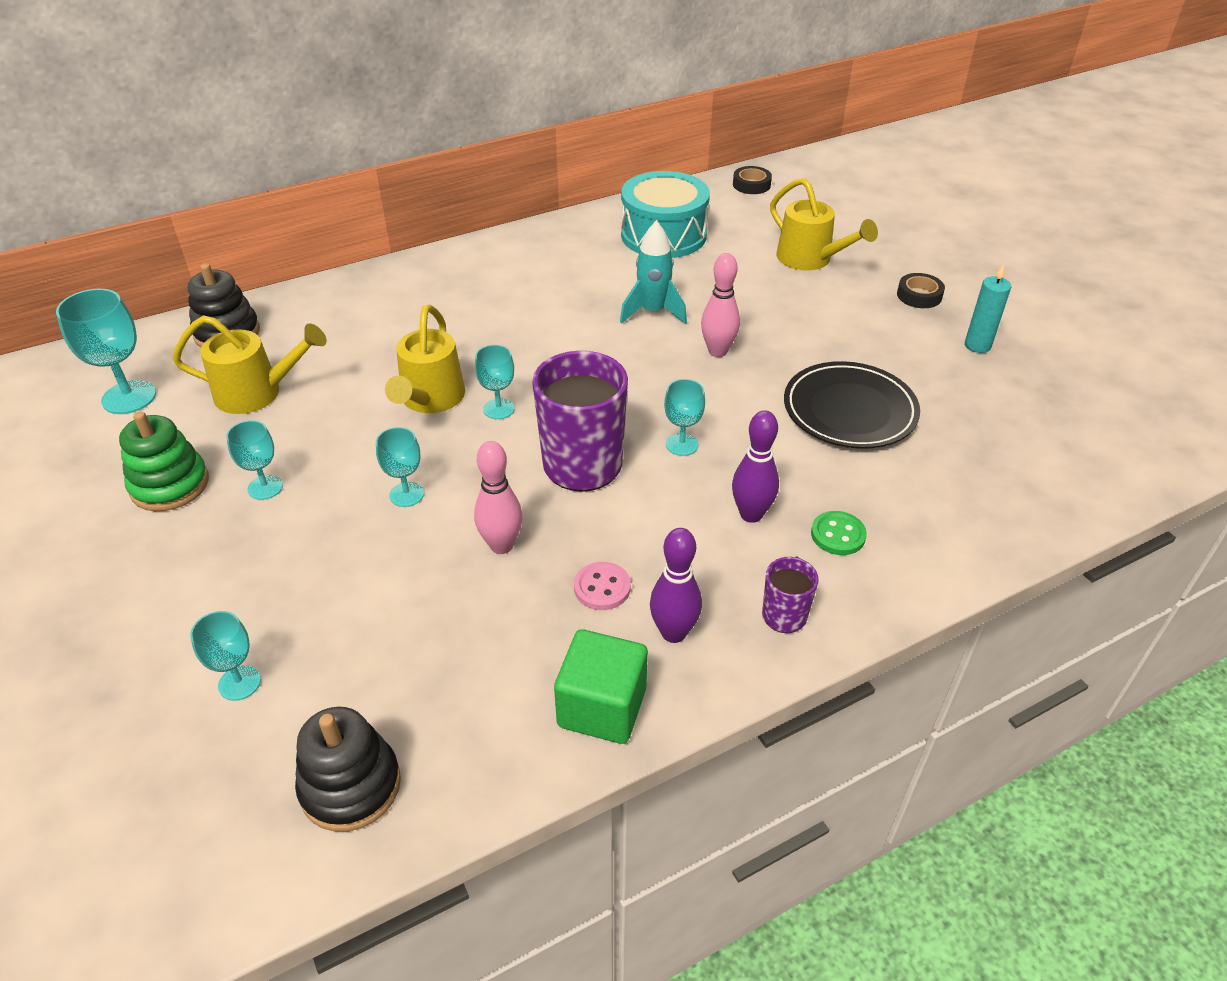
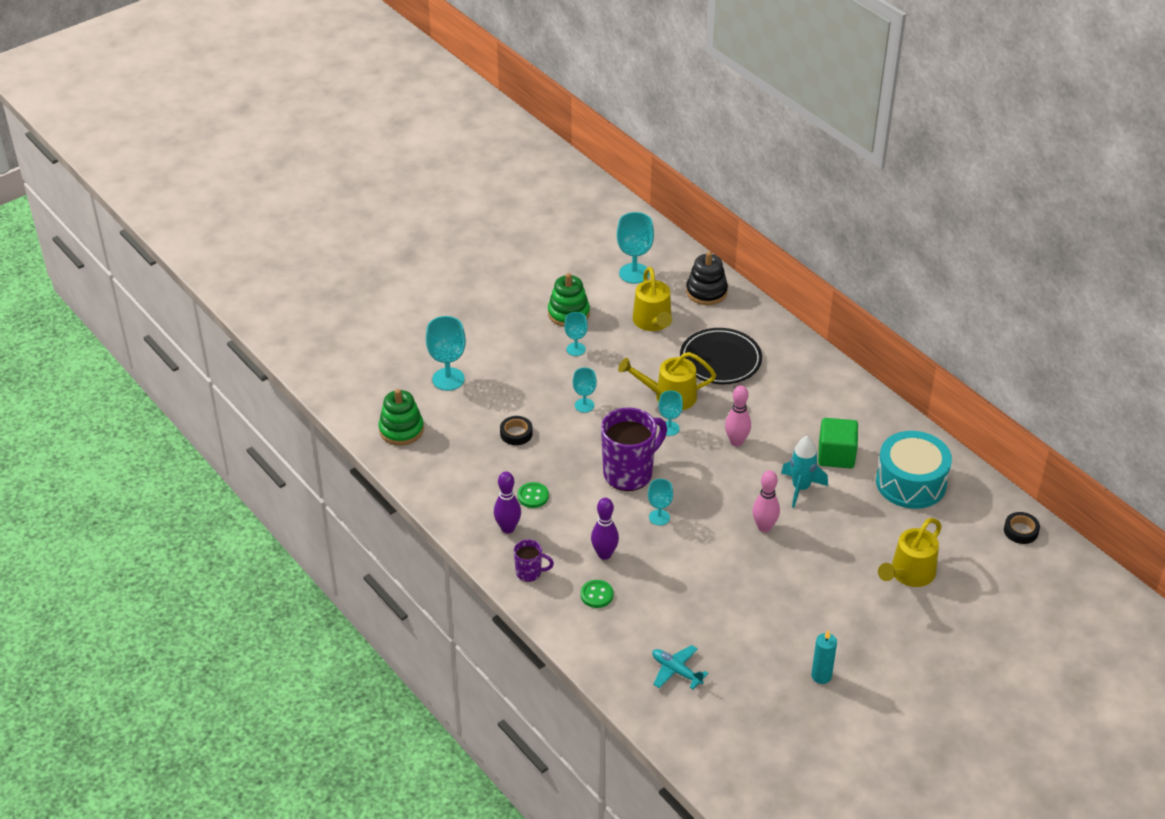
camera: 80 degrees right, 0 degrees up
turquoise goblet [190,611,261,701] -> turquoise goblet [426,316,466,391], size x1.66
black stacking toy [295,707,401,832] -> green stacking toy [379,389,424,445]
pink bowling pin [474,441,523,554] -> pink bowling pin moved to [725,385,751,447]
green cube [554,629,648,744] -> green cube moved to [818,418,858,468]
pink button [574,562,631,610] -> green button [517,482,549,508]
black plate [784,361,920,449] -> black plate moved to [680,328,762,384]
black tape [897,273,945,308] -> black tape moved to [500,416,533,445]
none -> turquoise plane [652,645,708,689]

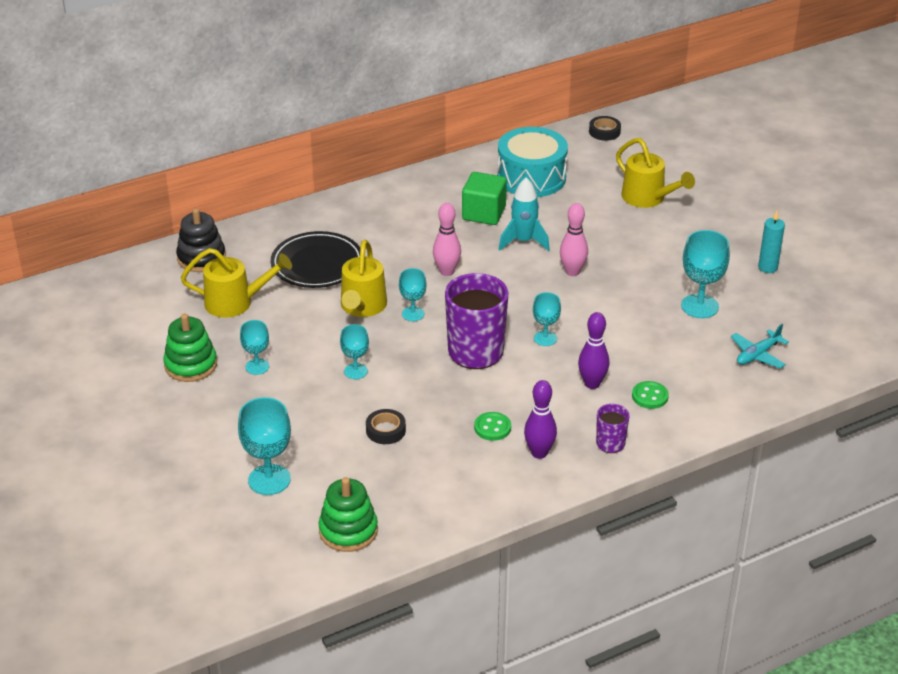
camera: 80 degrees left, 5 degrees down
turquoise goblet [617,212,654,284] -> turquoise goblet moved to [681,230,730,318]

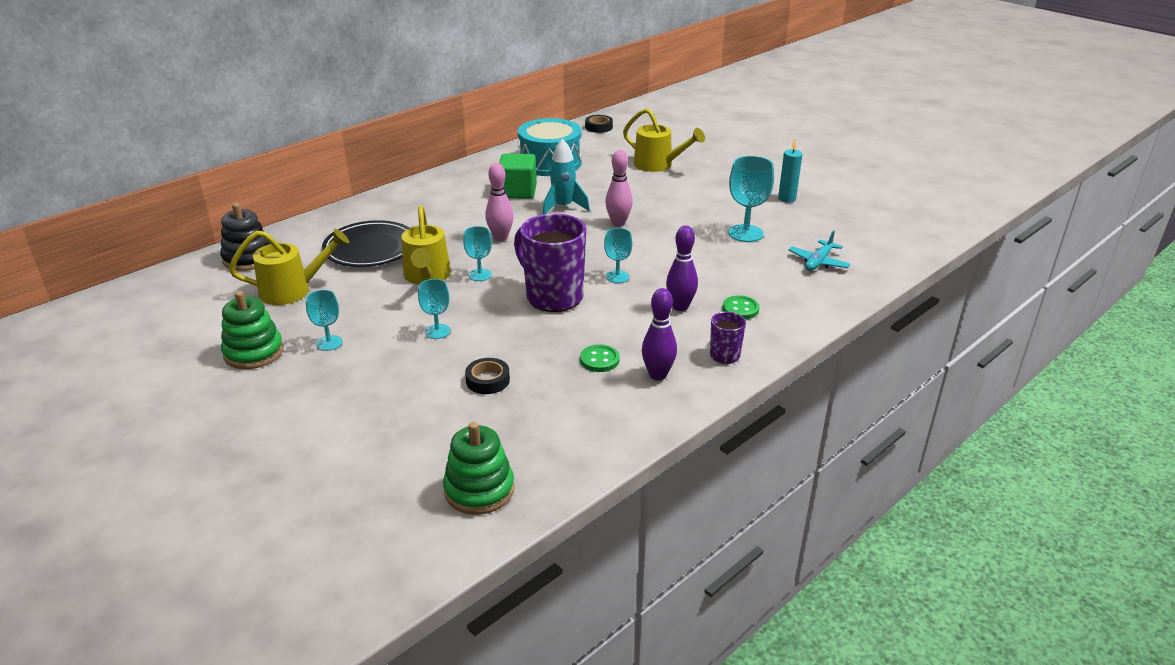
camera: 15 degrees left, 5 degrees down
turquoise goblet [238,397,291,495] -> none

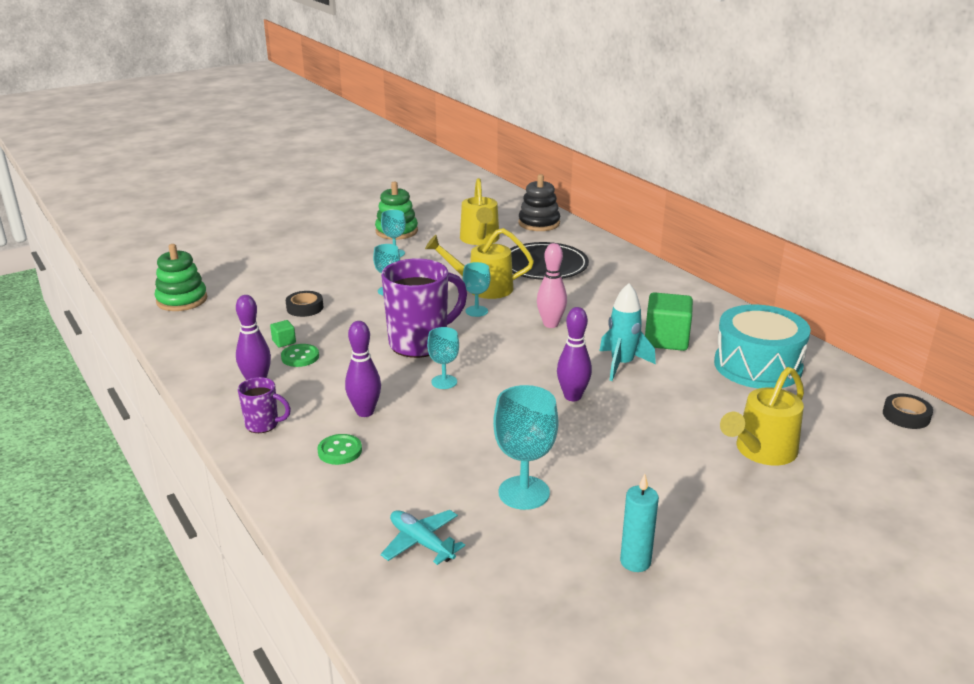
camera: 100 degrees right, 5 degrees down
pink bowling pin [605,150,633,227] -> purple bowling pin [557,307,592,401]
none -> green cube [270,320,296,347]

